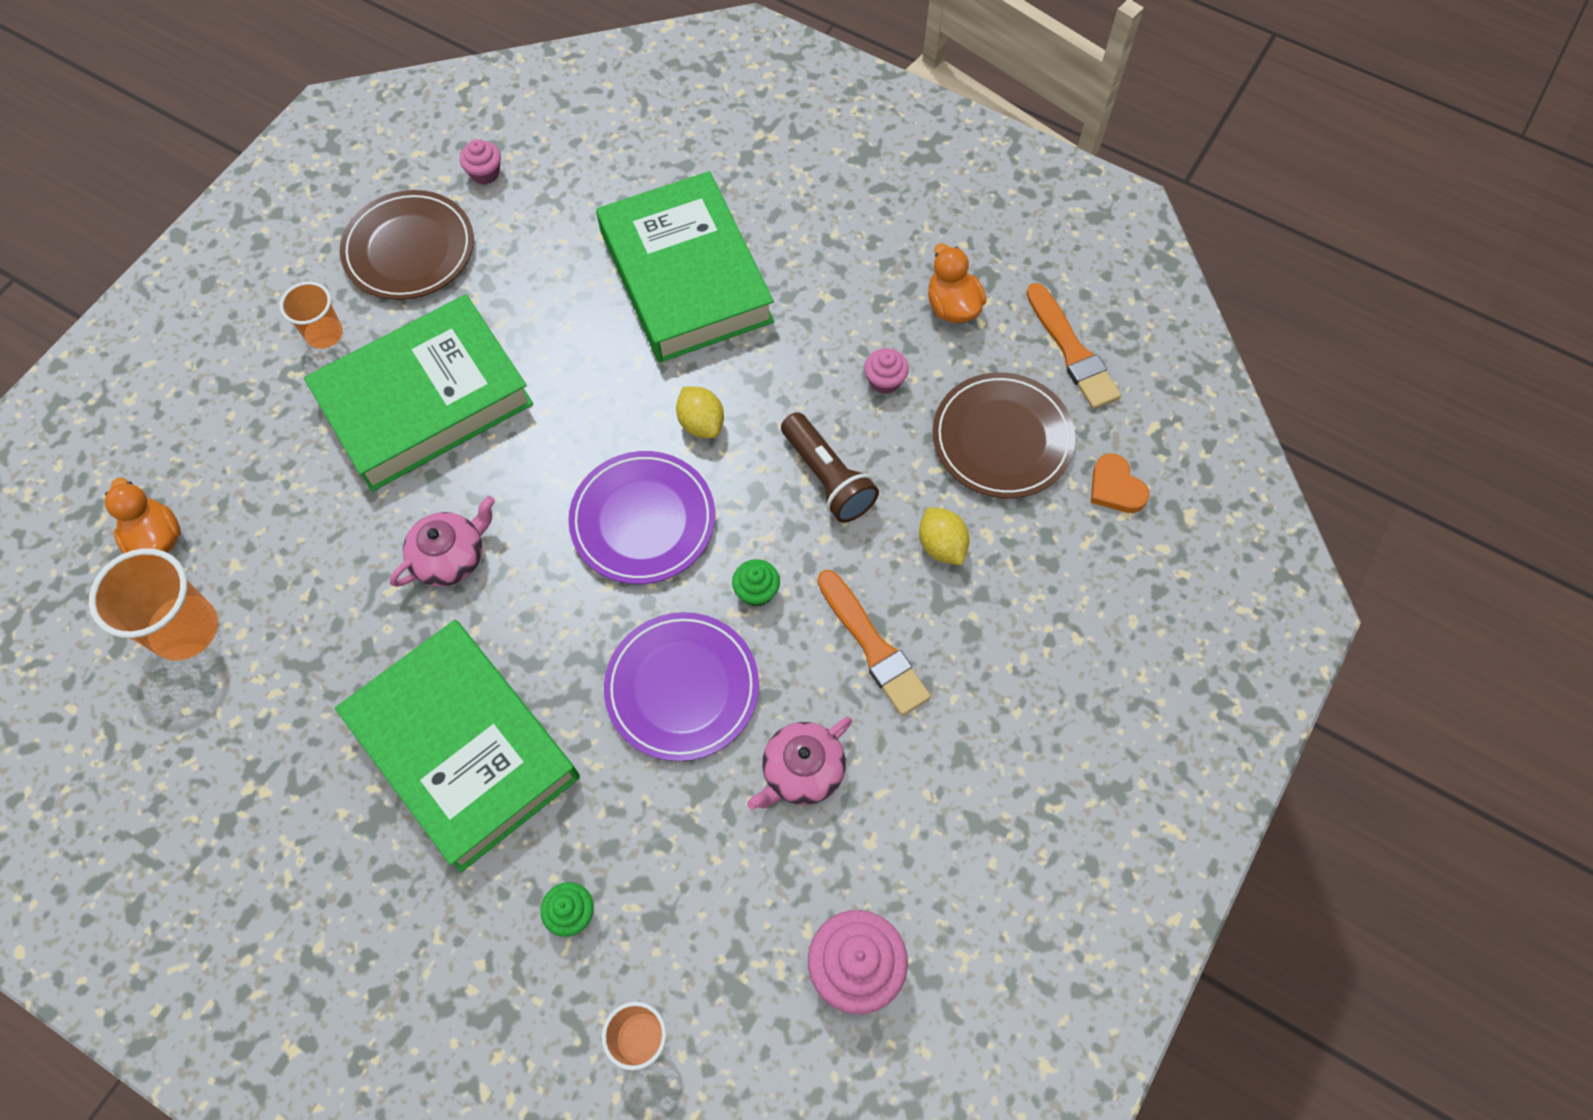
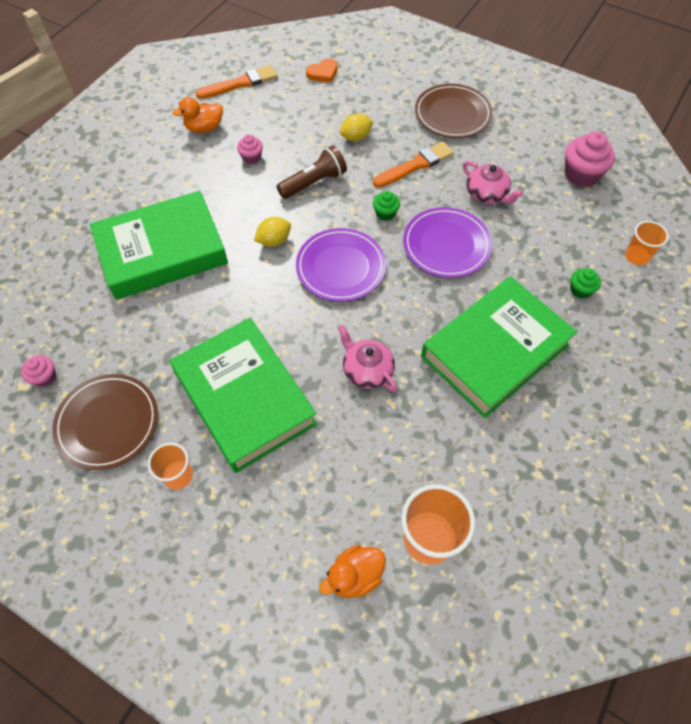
camera: 90 degrees left, 5 degrees down
brown plate [933,372,1076,498] -> brown plate moved to [415,84,493,138]

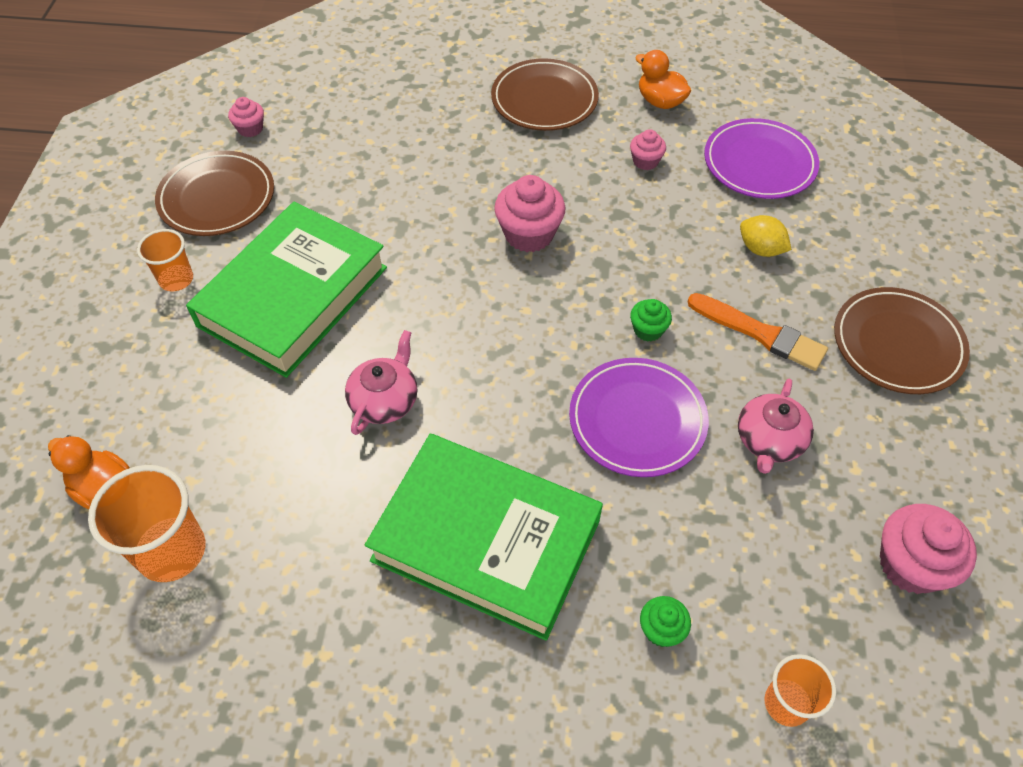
camera: 65 degrees right, 5 degrees down
green book [90,191,228,300] -> none
orange brush [195,65,277,99] -> none
yellow lemon [254,217,291,247] -> pink cupcake [494,175,565,252]
brown flashlight [276,145,347,199] -> none
purple plate [296,228,386,302] -> purple plate moved to [704,118,819,199]
orange heart [306,58,337,83] -> none
none -> brown plate [491,58,599,131]

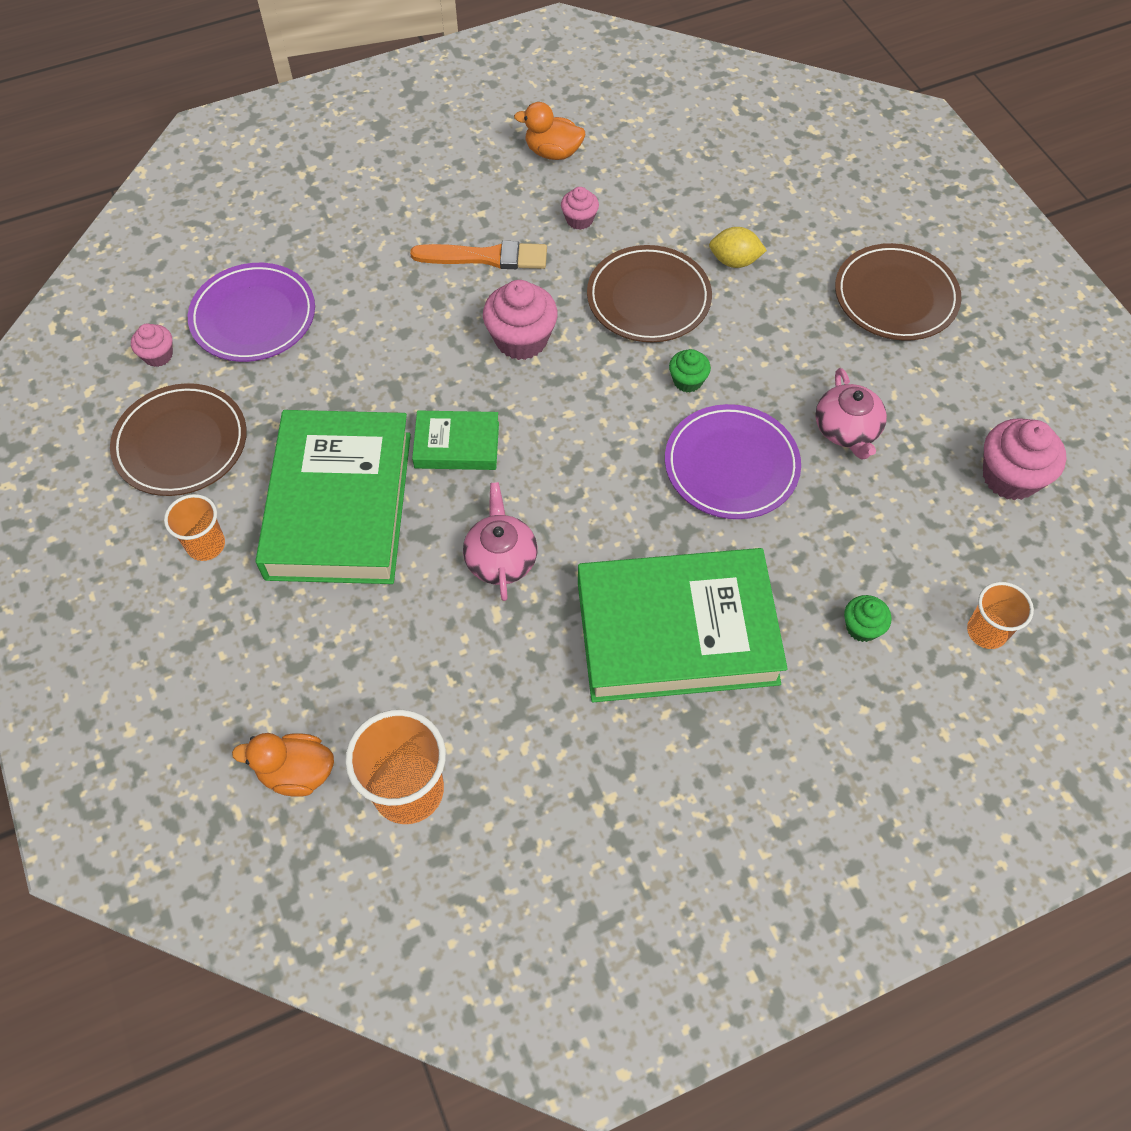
camera: 30 degrees left, 5 degrees up
brown plate [491,58,599,131] -> brown plate moved to [587,245,712,342]
orange brush [688,293,828,371] -> orange brush moved to [410,241,547,269]
purple plate [704,118,819,199] -> purple plate moved to [188,263,315,362]
none -> green book [412,411,499,470]

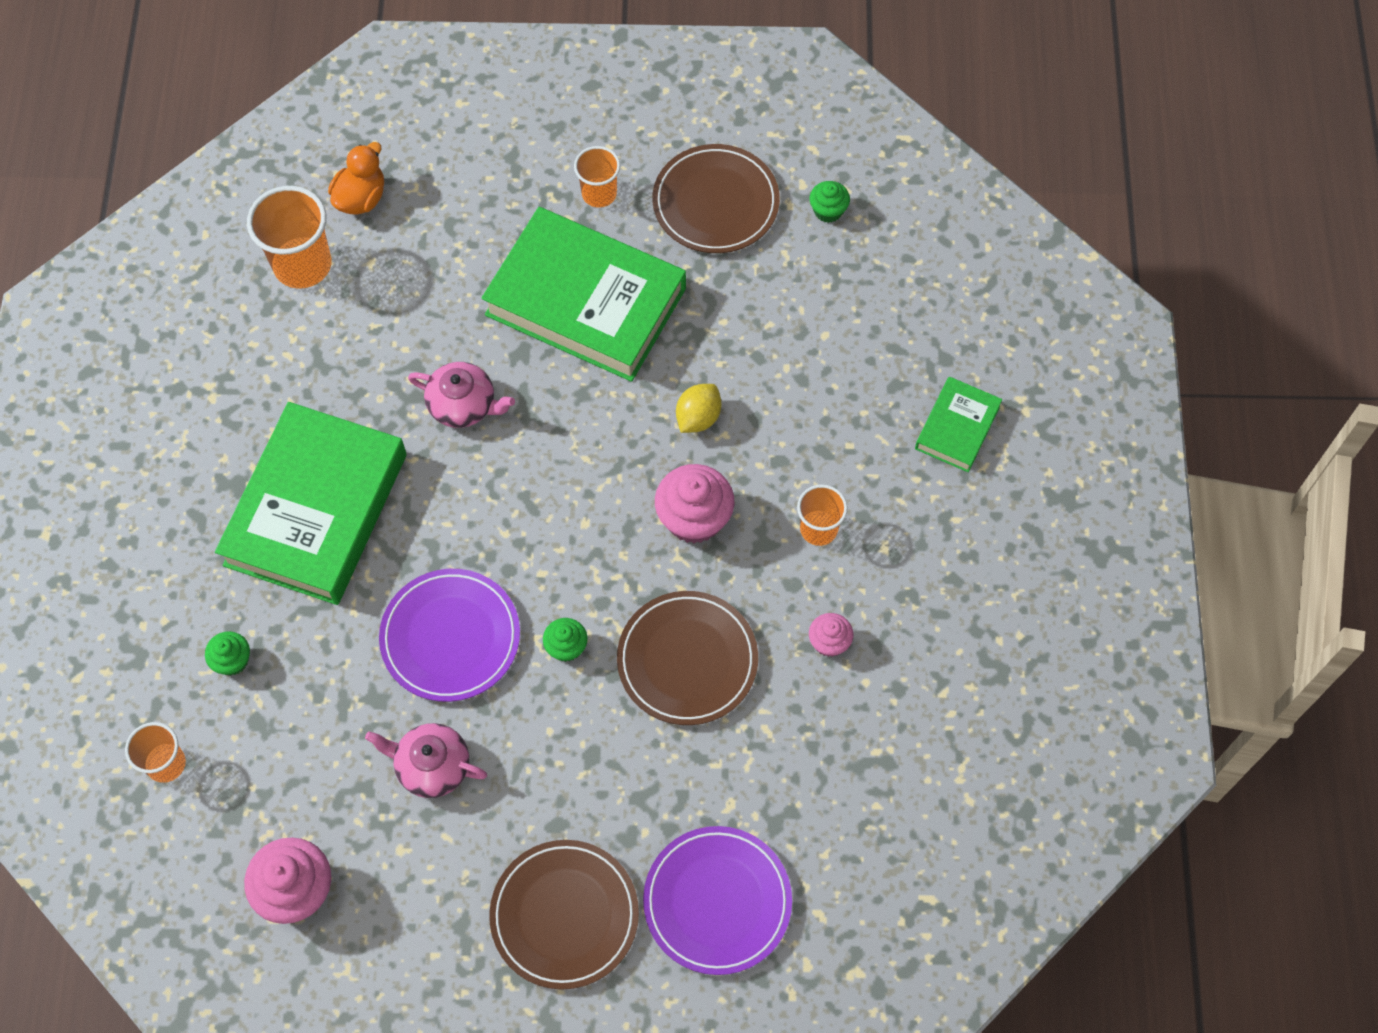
camera: 115 degrees right, 5 degrees up
pink cupcake [131,324,173,367] -> green cupcake [810,181,850,223]
purple plate [188,263,315,362] -> purple plate moved to [643,826,792,975]
orange brush [410,241,547,269] -> orange cup [797,484,848,546]
green book [412,411,499,470] -> green book moved to [915,377,1002,472]
orange duck [514,102,585,160] -> none
yellow lemon [709,227,767,268] -> yellow lemon moved to [676,384,721,433]

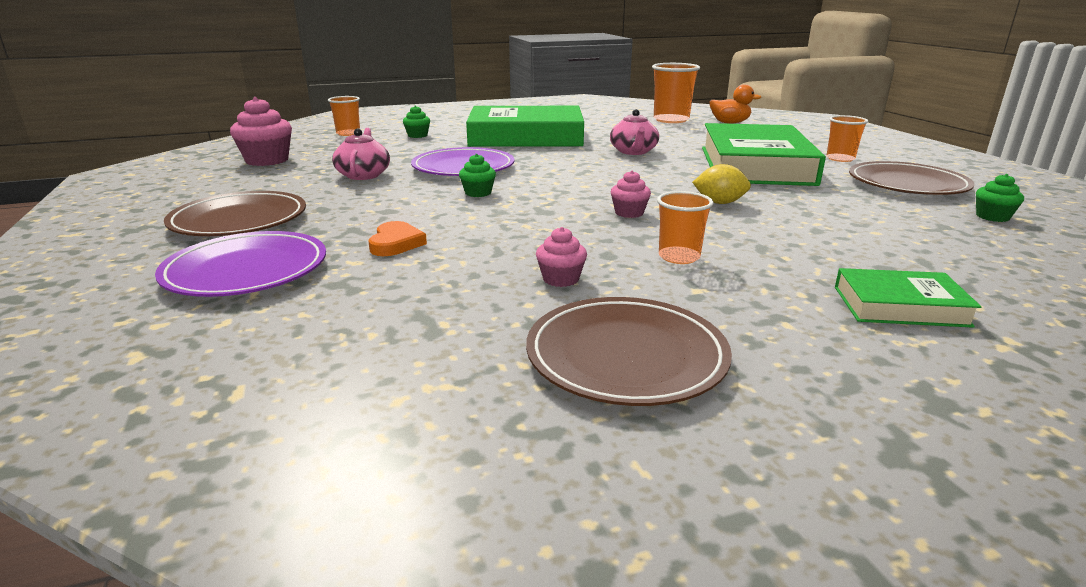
camera: 70 degrees right, 40 degrees down
brown plate [617,591,758,725] -> brown plate moved to [526,297,732,406]
pink cupcake [655,464,734,543] -> pink cupcake [611,170,651,218], size x0.55
none -> orange heart [368,221,427,256]

